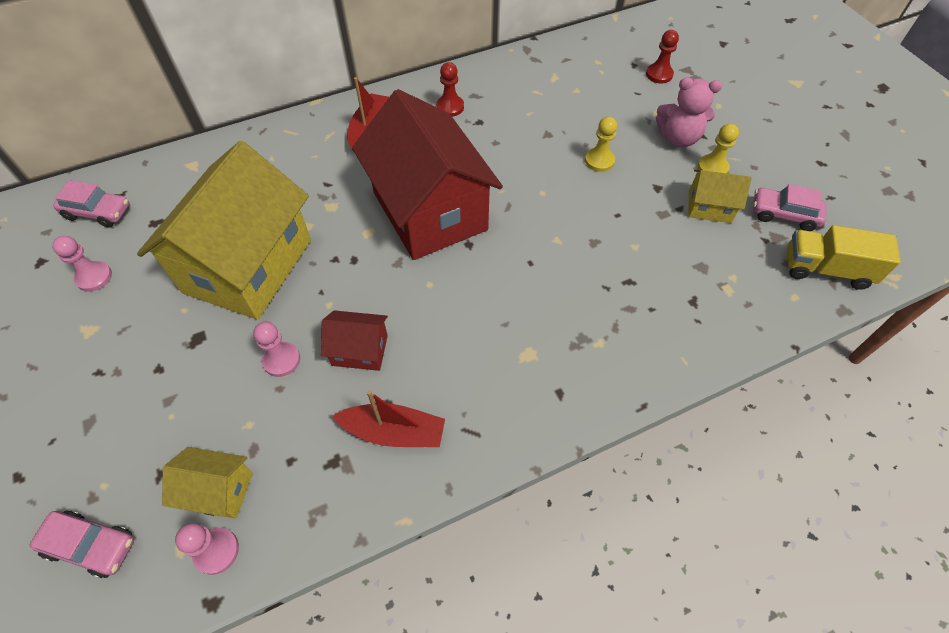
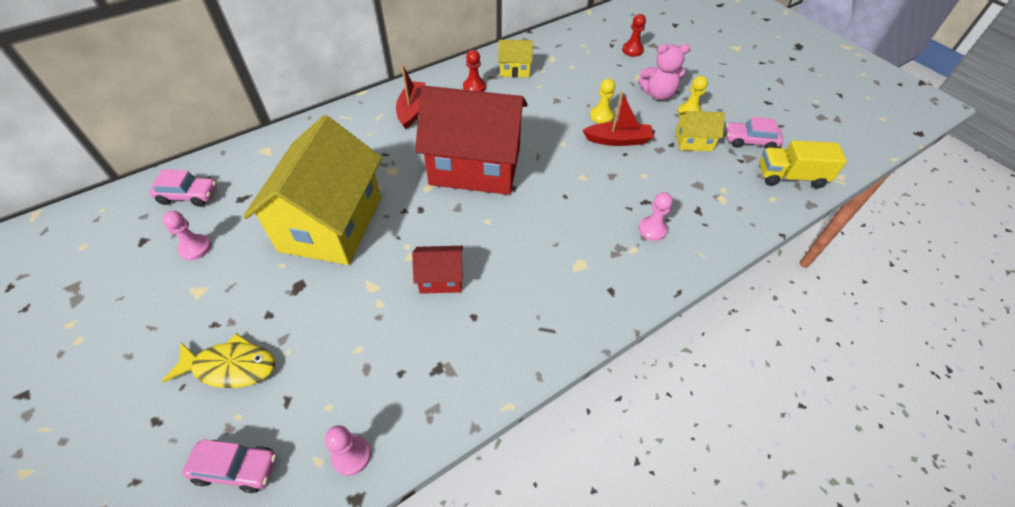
camera: 10 degrees left, 5 degrees down
yellow house [162,447,253,518] -> yellow house moved to [498,40,533,77]
pink pawn [253,322,300,377] -> pink pawn moved to [639,192,673,241]
red boat [333,391,445,447] -> red boat moved to [582,91,654,146]
red house [352,89,503,260] -> red house turned 45 degrees counterclockwise [415,85,528,195]
none -> yellow fish [162,333,275,388]

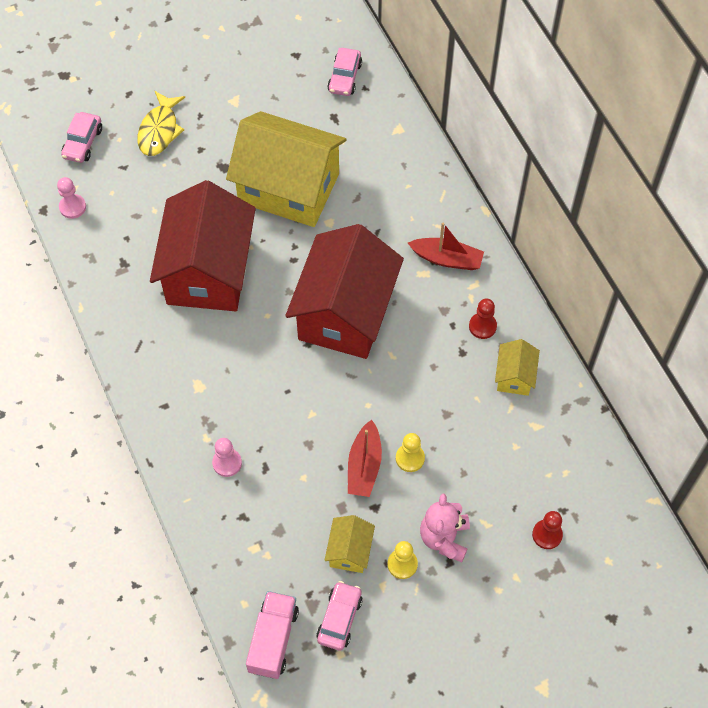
camera: 100 degrees right, 10 degrees up
pink pawn [162,211,211,260] -> none
red house [412,246,463,294] -> red house [150,180,256,312], size x2.32
yellow truck [759,140,847,188] -> pink truck [246,591,299,679]

